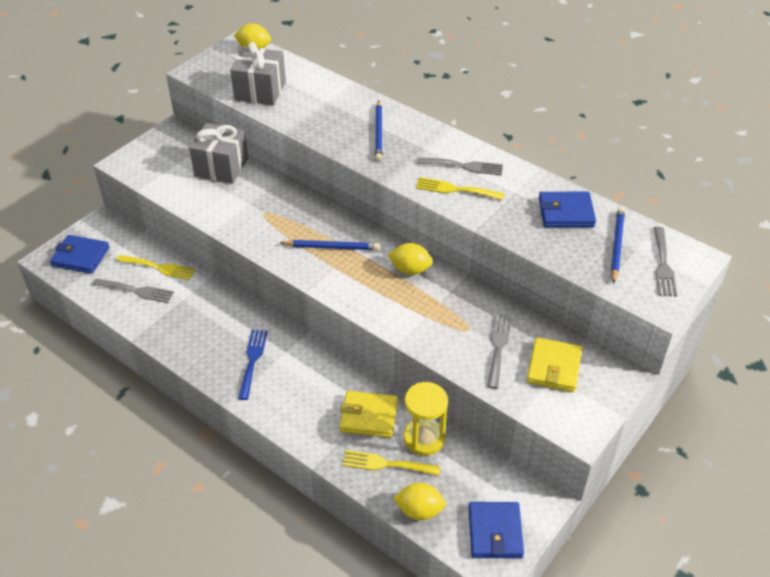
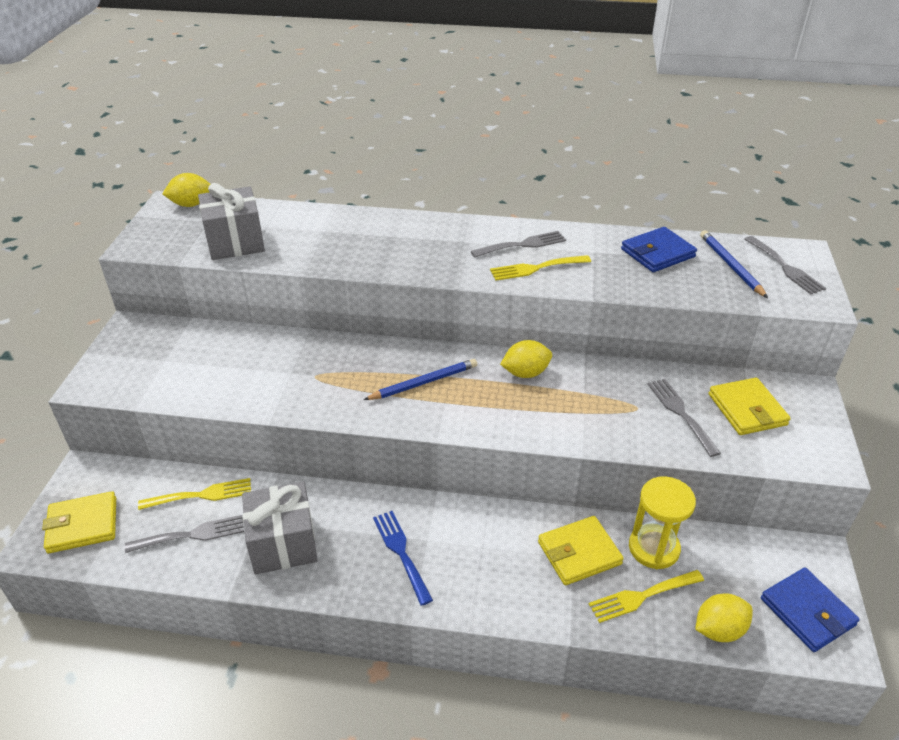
camera: 30 degrees left, 5 degrees down
blue wallet [50,235,110,274] -> yellow wallet [42,491,116,554]
grey gift [189,123,249,184] -> grey gift moved to [242,482,318,574]
blue pencil [375,100,382,161] -> none

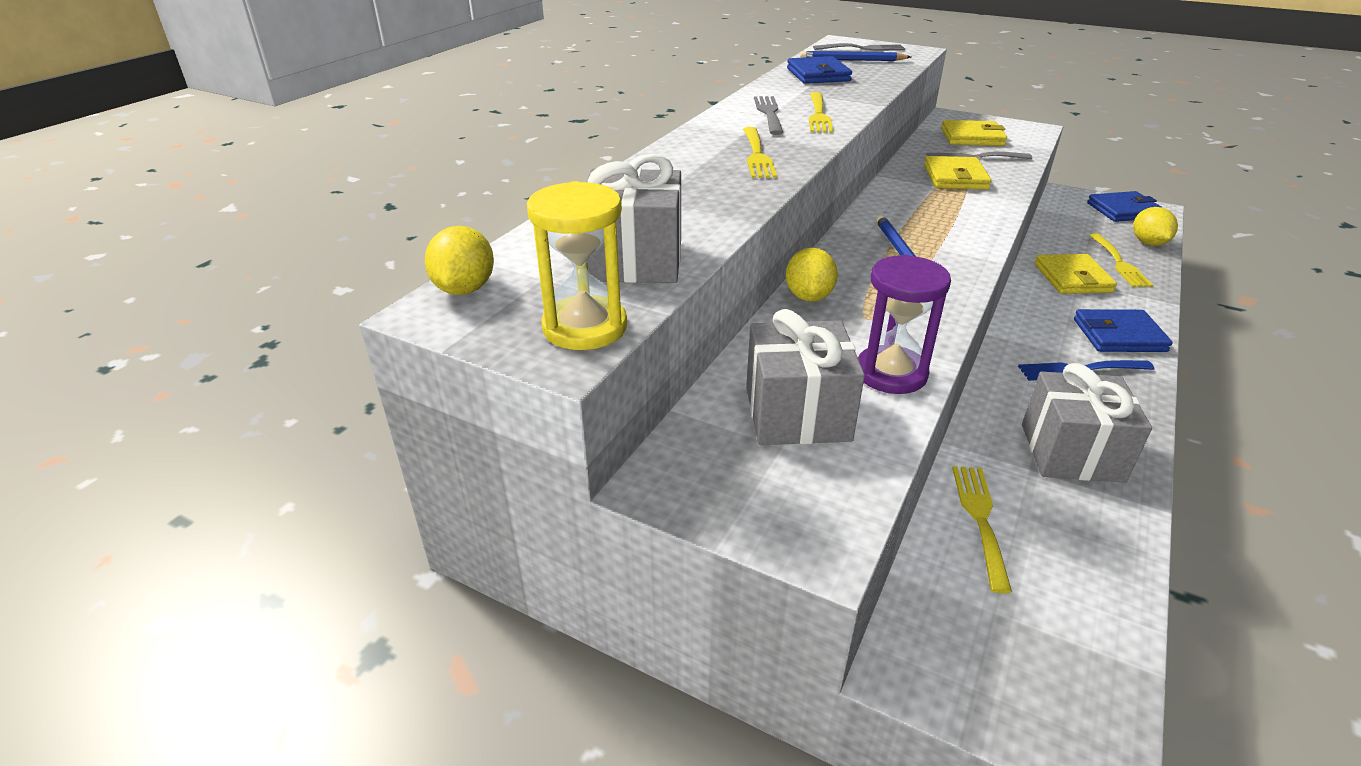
camera: 70 degrees left, 5 degrees down
yellow wallet [42,491,116,554] -> yellow wallet moved to [924,156,991,189]
grey fork [125,515,244,553] -> none
yellow lemon [500,340,552,378] -> yellow lemon moved to [786,248,838,302]
yellow hourglass [629,476,696,569] -> yellow hourglass moved to [527,181,627,350]
none -> yellow fork [743,127,777,178]
none -> grey gift [746,309,865,445]
none -> purple hourglass [858,255,951,394]
none -> blue wallet [1074,309,1173,352]

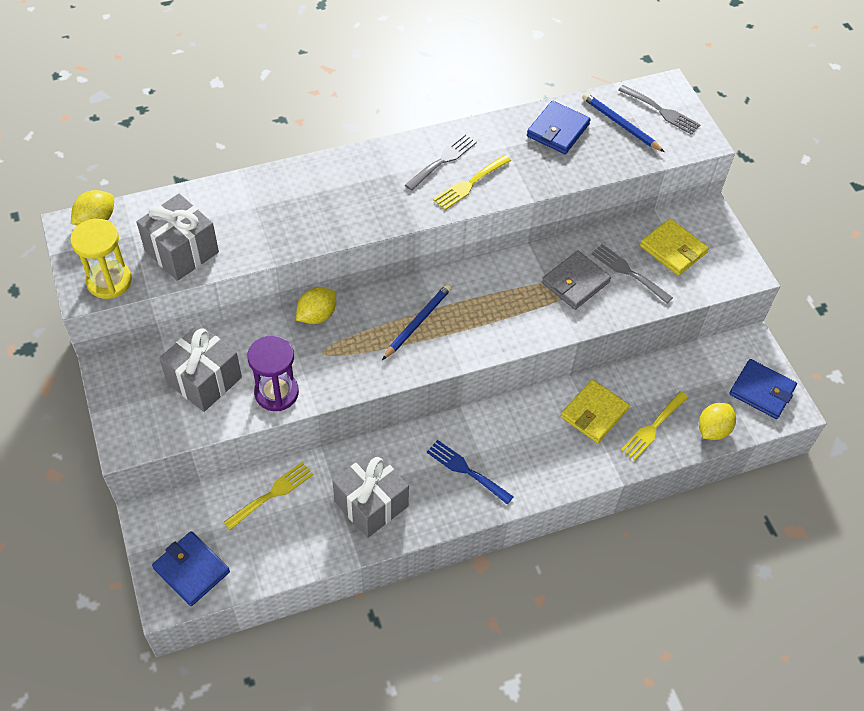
camera: 40 degrees right, 20 degrees up
yellow fork [743,127,777,178] -> none
yellow wallet [924,156,991,189] -> grey wallet [542,251,611,310]
blue wallet [1074,309,1173,352] -> blue wallet moved to [152,531,230,606]

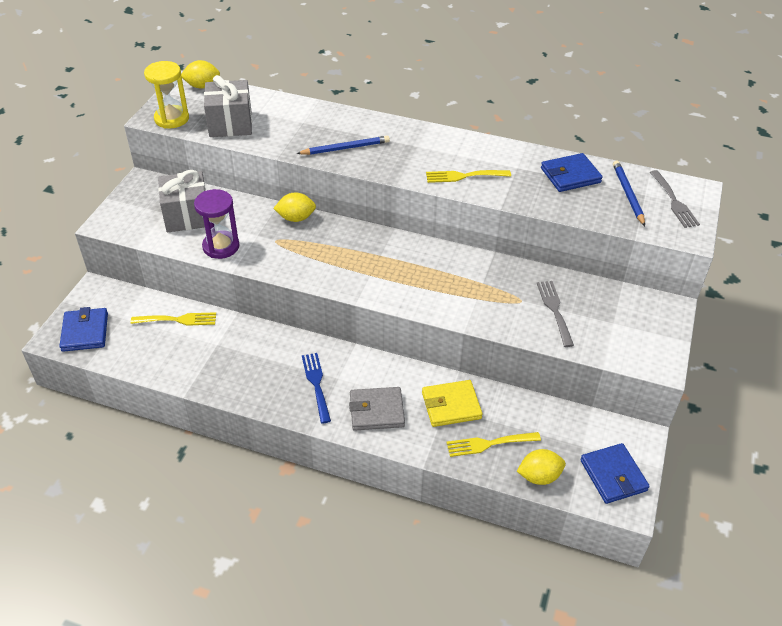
camera: 40 degrees right, 10 degrees down
grey gift [332,450,409,538] -> none
blue pencil [382,284,452,360] -> blue pencil moved to [296,136,390,155]
grey fork [405,134,477,191] -> none
grey wallet [542,251,611,310] -> grey wallet moved to [349,387,405,431]
yellow wallet [640,218,709,276] -> none

